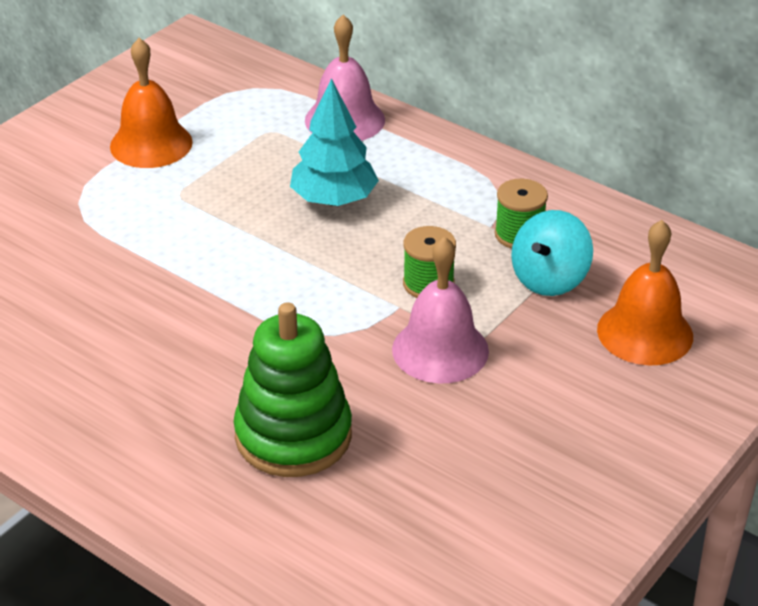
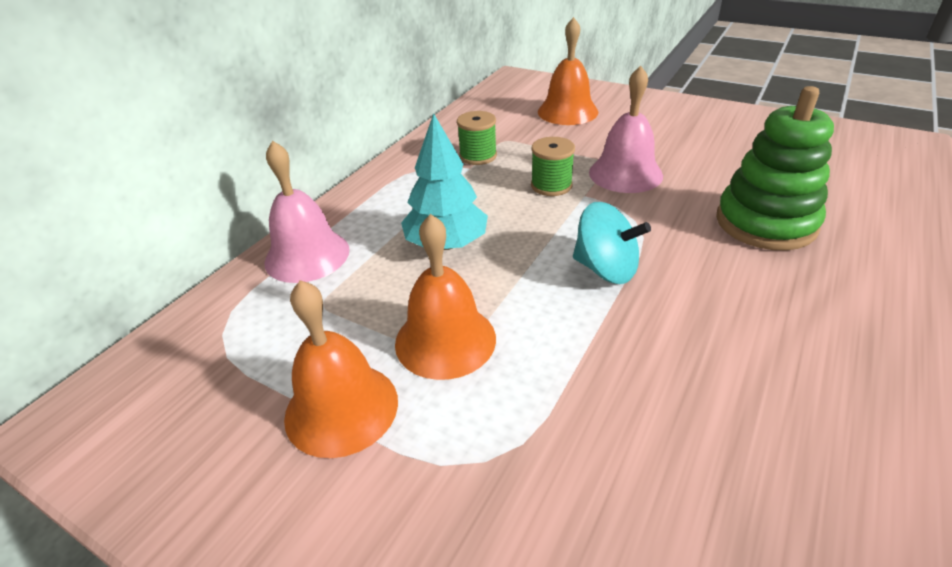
camera: 95 degrees left, 0 degrees up
turquoise spinning top [511,210,593,296] -> turquoise spinning top moved to [573,202,651,284]
none -> orange bell [395,214,496,380]

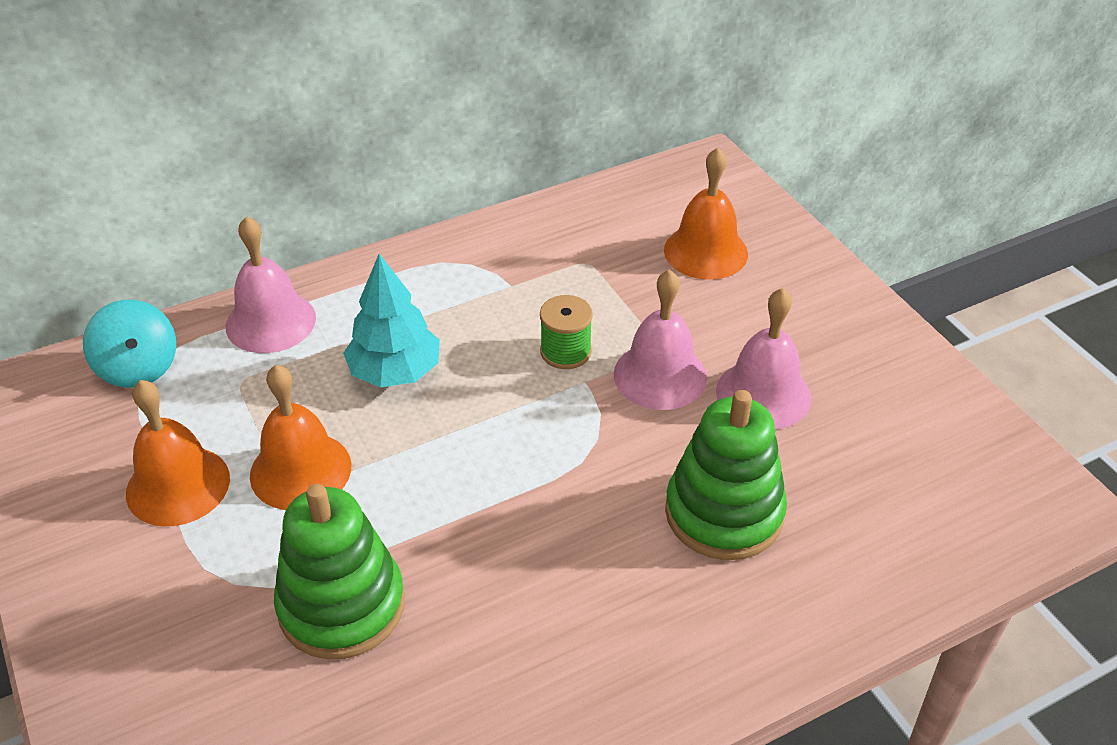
camera: 30 degrees right, 5 degrees up
green spool [457,111,497,165] -> none
turquoise spinning top [573,202,651,284] -> turquoise spinning top moved to [83,300,176,388]
none -> green stacking toy [274,484,405,659]
none -> pink bell [716,288,812,430]

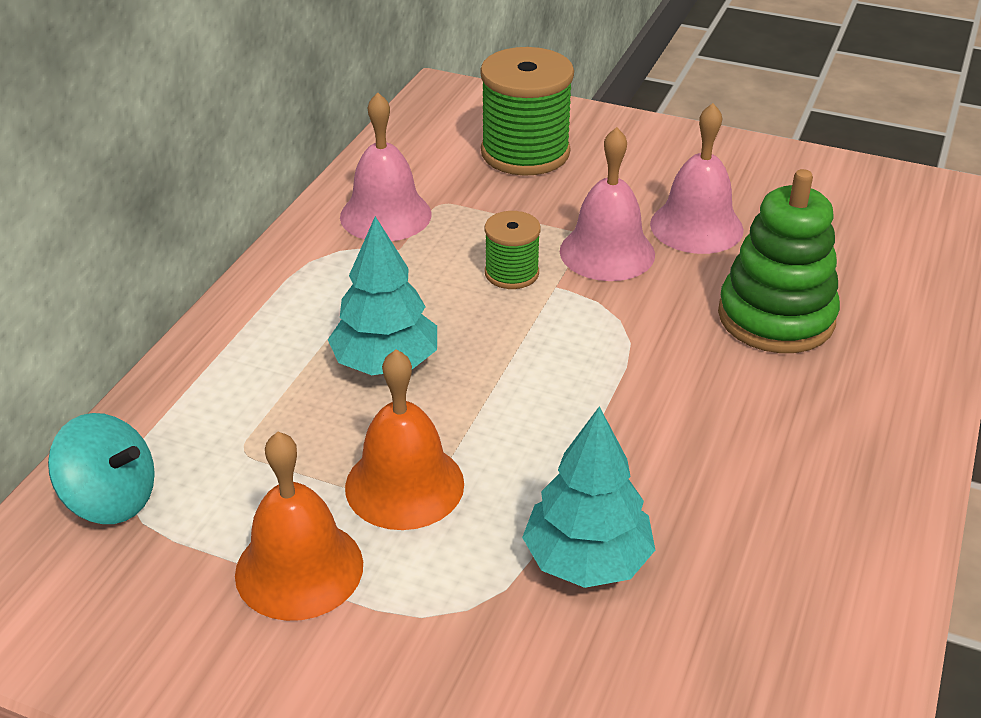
camera: 40 degrees left, 5 degrees down
pink bell [226,216,316,353] -> pink bell moved to [340,92,432,241]
green stacking toy [274,484,405,659] -> turquoise tree [522,406,655,588]
orange bell [664,147,748,280] -> green spool [480,47,574,176]

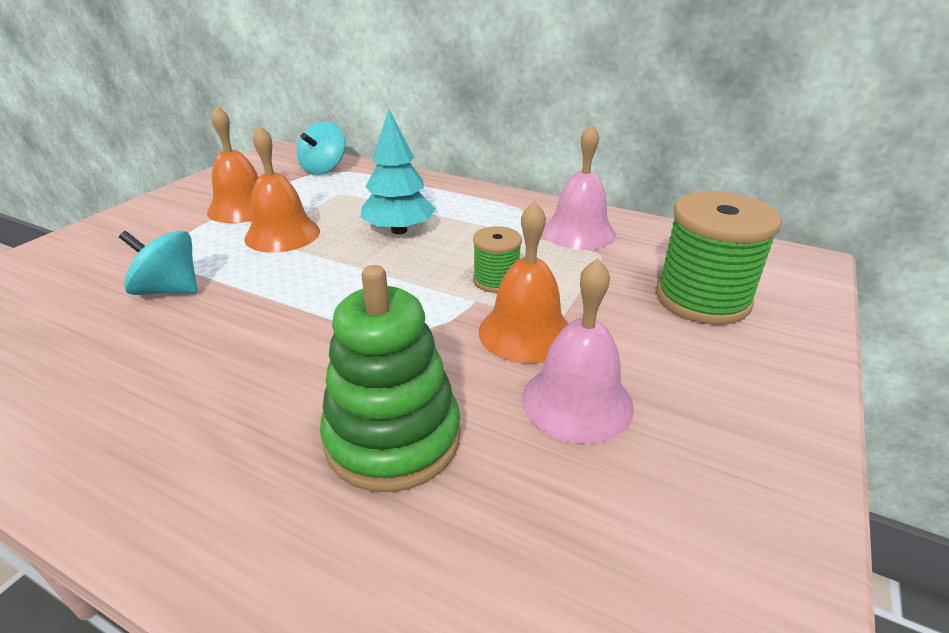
camera: 95 degrees right, 5 degrees down
turquoise tree [522,406,655,588] -> turquoise spinning top [119,231,197,295]
pink bell [560,127,655,281] -> orange bell [479,201,569,363]

